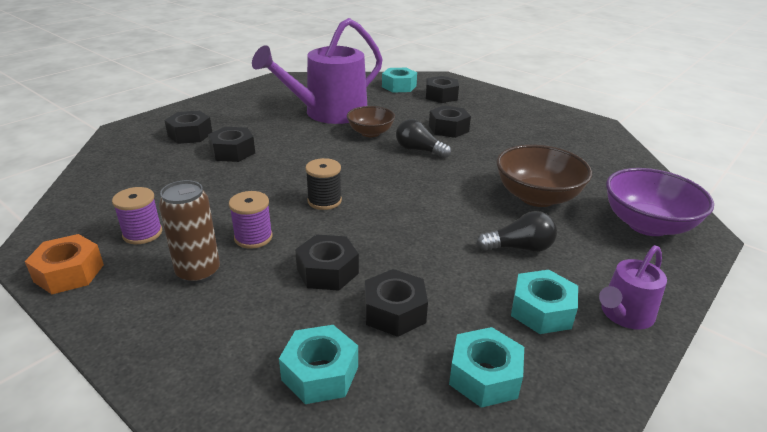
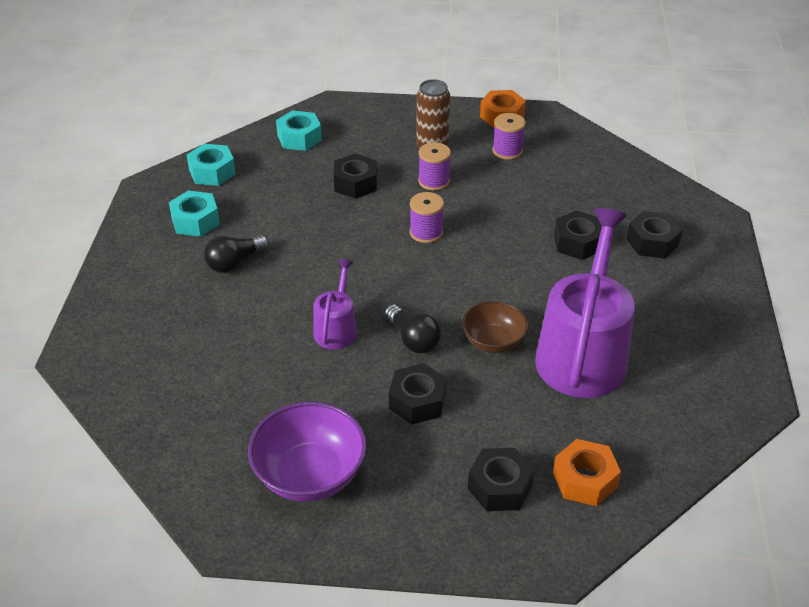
camera: 145 degrees right, 10 degrees up
black spool [305,158,342,210] -> purple spool [410,192,444,243]
black nut [365,269,428,337] -> none
turquoise nut [382,68,417,92] -> orange nut [553,439,621,506]
black light bulb [396,119,451,158] -> black light bulb turned 60 degrees clockwise [384,304,441,354]
brown bowl [496,145,592,207] -> none
purple watering can [599,245,667,330] -> purple watering can moved to [313,259,357,350]
purple bowl [606,168,714,236] -> purple bowl moved to [248,402,367,502]

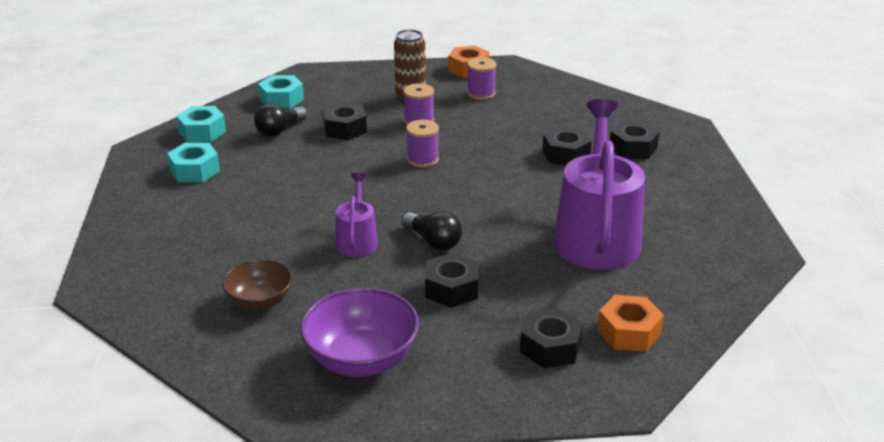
camera: 10 degrees left, 10 degrees down
black light bulb [204,235,269,273] -> black light bulb moved to [254,104,307,137]
brown bowl [462,301,528,353] -> brown bowl moved to [222,259,293,310]

